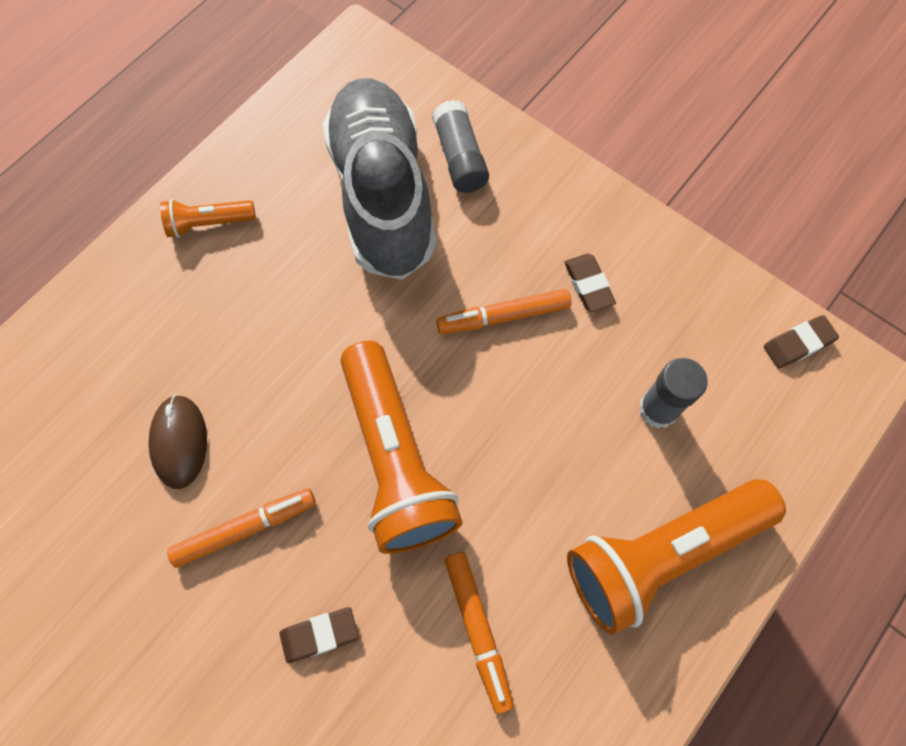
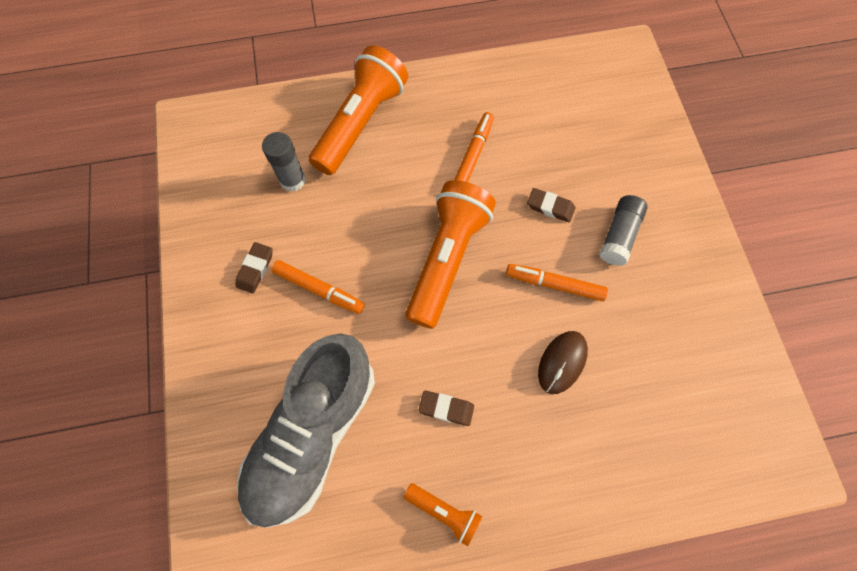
camera: 140 degrees left, 0 degrees up
grey glue stick [432,100,489,193] -> grey glue stick moved to [599,195,648,266]
orange flashlight [567,479,786,635] -> orange flashlight turned 75 degrees counterclockwise [309,45,408,175]
brown eraser [764,315,839,369] -> brown eraser moved to [418,391,474,426]

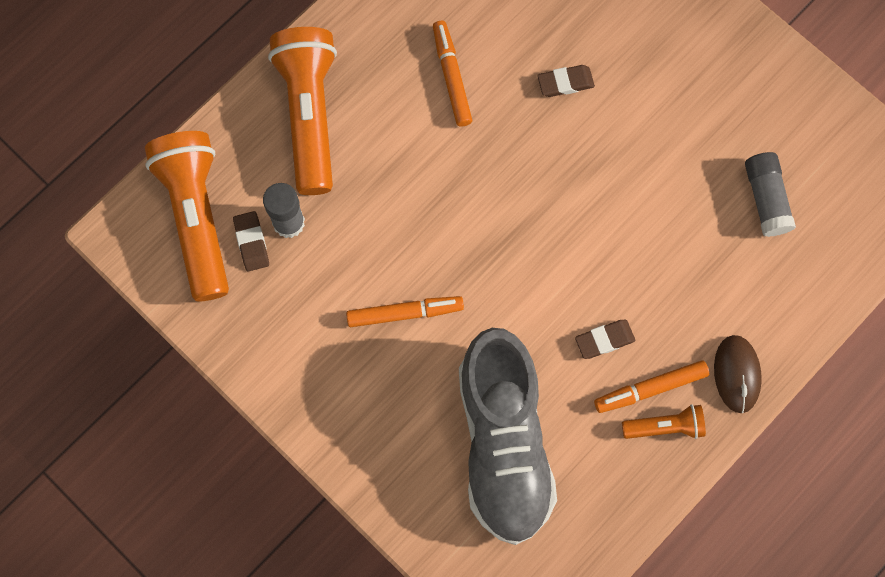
camera: 35 degrees left, 5 degrees up
brown eraser [236,242,273,294] -> brown eraser moved to [233,211,269,272]
orange flashlight [405,180,496,329] -> orange flashlight moved to [145,131,229,302]
orange marker [506,264,608,301] -> orange marker moved to [594,361,709,413]
brown mouse [538,331,588,394] -> brown mouse moved to [714,335,762,413]
grey glue stick [599,195,648,266] -> grey glue stick moved to [745,152,796,237]

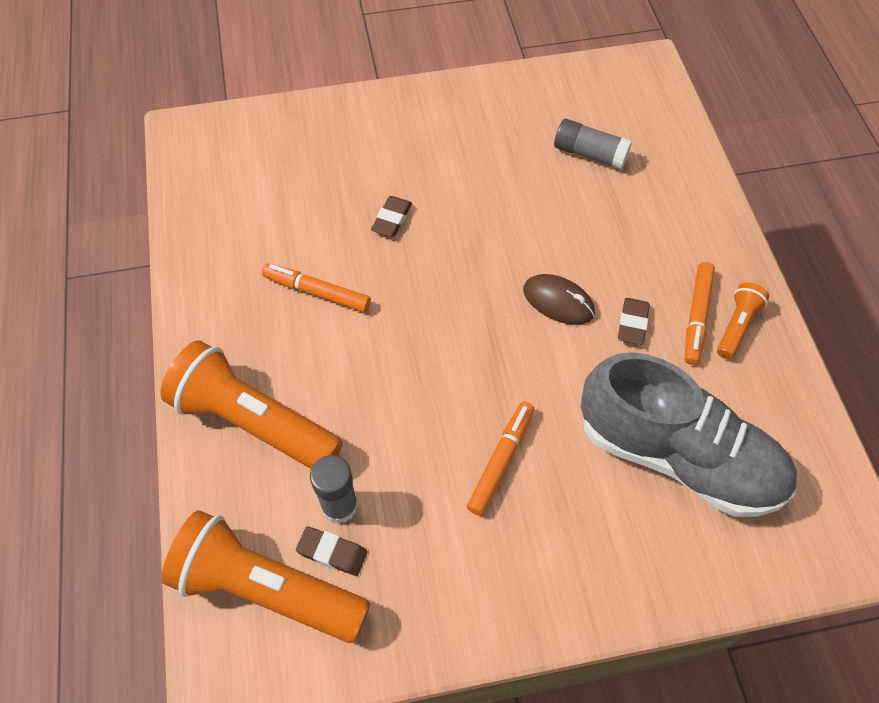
camera: 55 degrees left, 15 degrees down
brown mouse [714,335,762,413] -> brown mouse moved to [523,274,595,325]

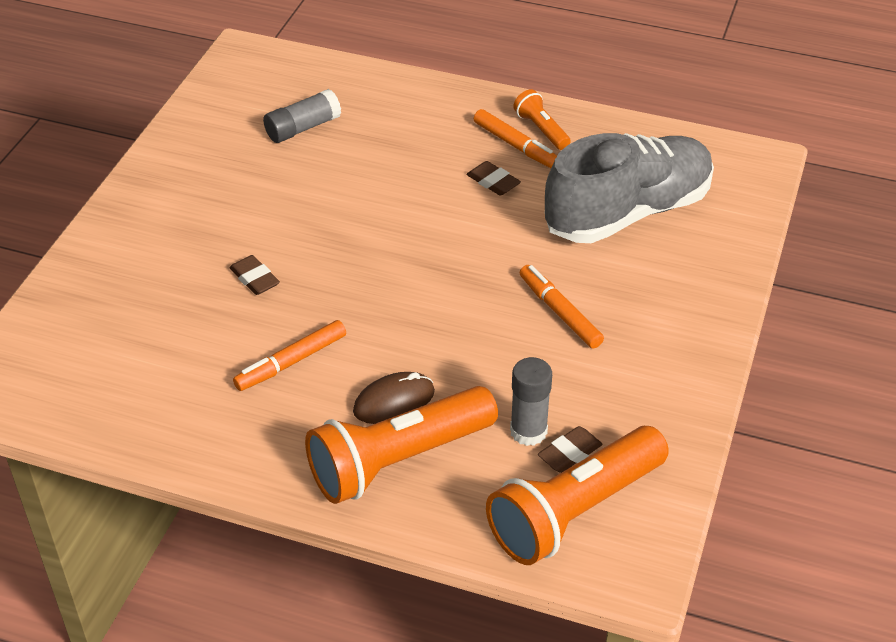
camera: 60 degrees left, 15 degrees down
brown mouse [523,274,595,325] -> brown mouse moved to [353,372,435,424]

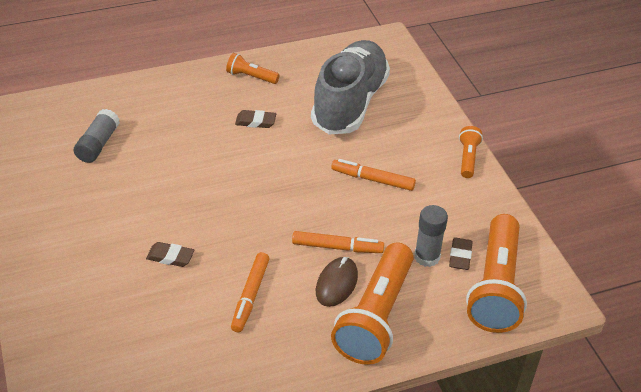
camera: 40 degrees left, 0 degrees up
orange marker [474,109,557,168] -> orange marker moved to [292,231,384,253]
none -> orange flashlight [459,126,483,178]

